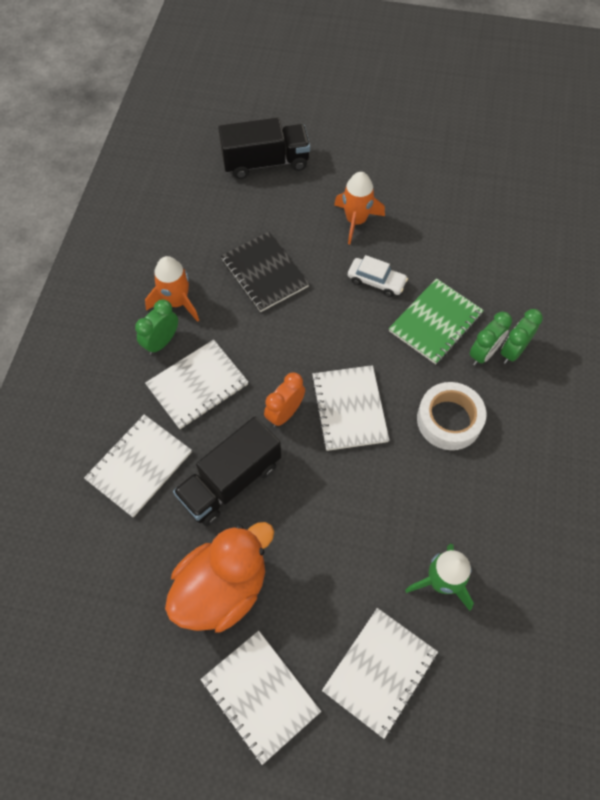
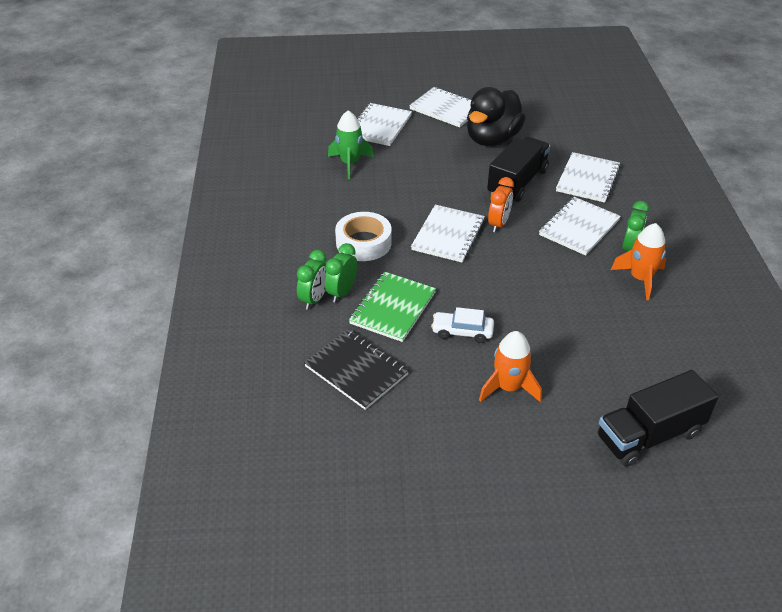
camera: 165 degrees right, 20 degrees down
orange duck [165,522,274,633] -> black duck [467,87,526,146]
black notebook [221,232,309,312] -> black notebook moved to [304,329,409,410]
white notebook [311,365,389,451] -> white notebook turned 45 degrees clockwise [411,205,485,262]

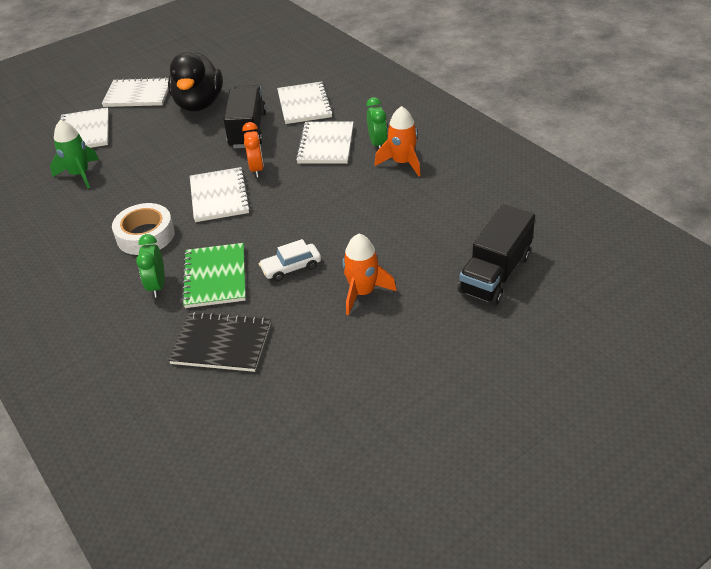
camera: 30 degrees left, 0 degrees up
green clock [297,250,327,310] -> none

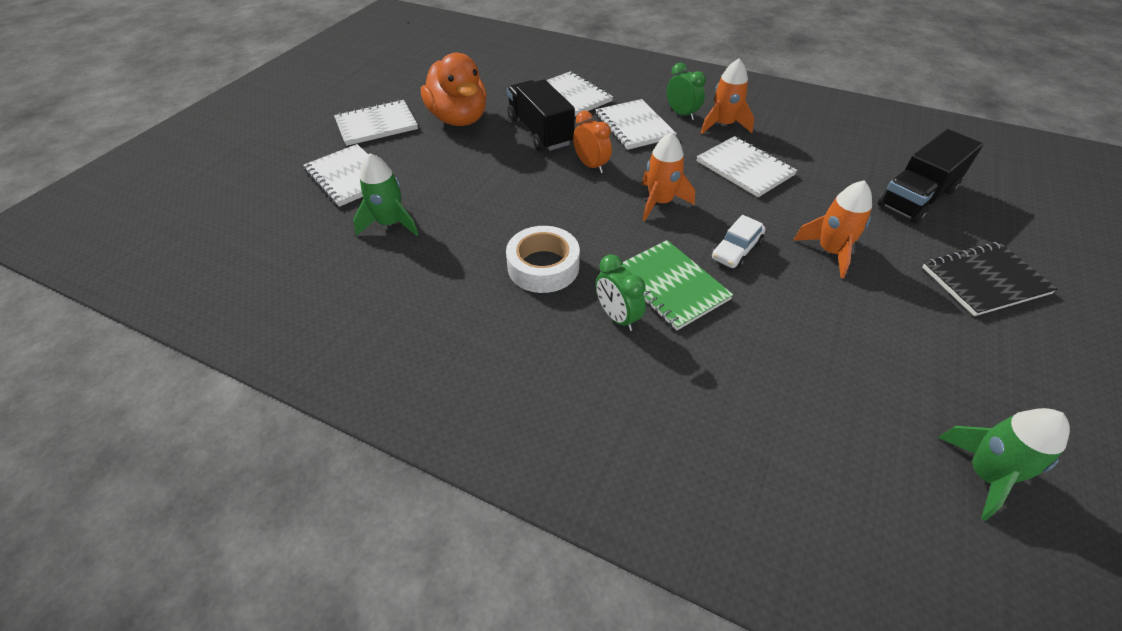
camera: 30 degrees left, 5 degrees up
black duck [168,53,223,111] -> orange duck [421,53,487,126]
black notebook [168,312,271,372] -> black notebook moved to [922,242,1058,316]
white notebook [190,167,251,222] -> white notebook moved to [697,136,797,197]
black truck [458,204,535,305] -> black truck turned 45 degrees clockwise [877,129,983,224]
none -> orange rocket [642,132,695,221]
none -> green rocket [938,408,1070,521]

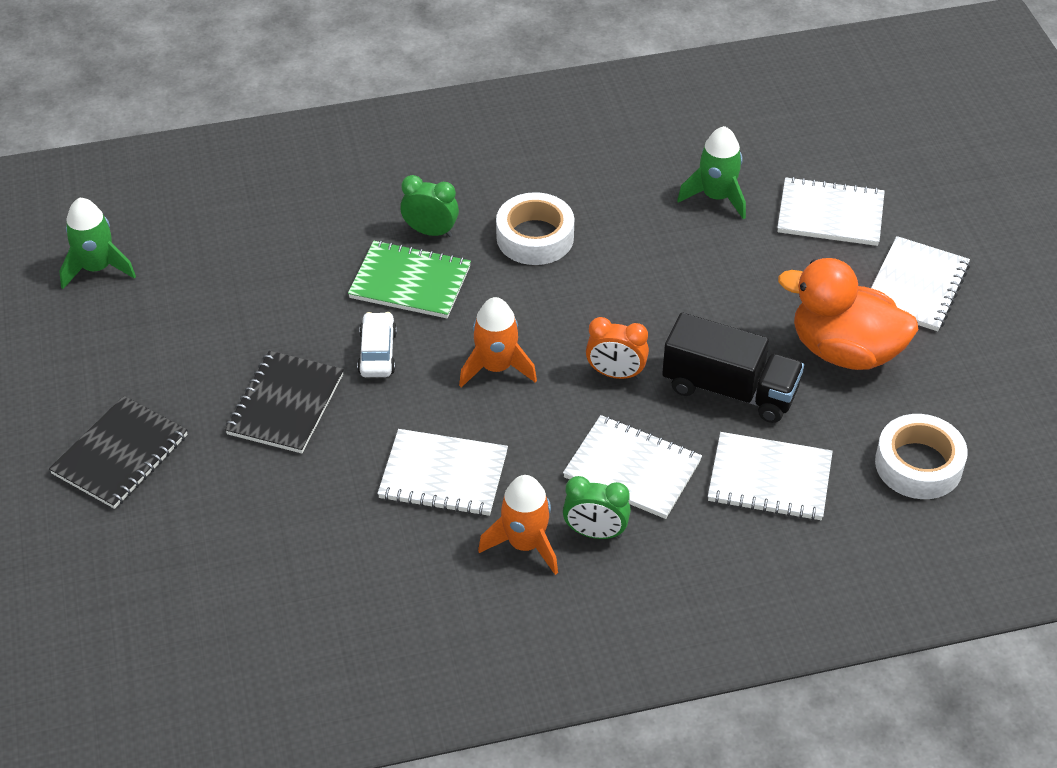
camera: 140 degrees right, 0 degrees up
orange rocket [793,180,872,278] -> black notebook [225,351,344,453]
black truck [877,129,983,224] -> none
none -> white tape [875,414,968,499]

